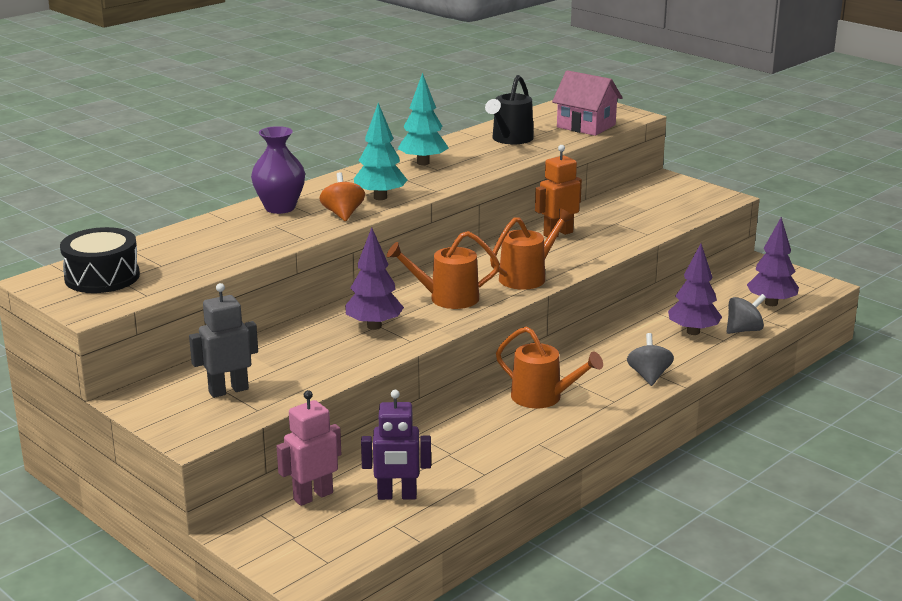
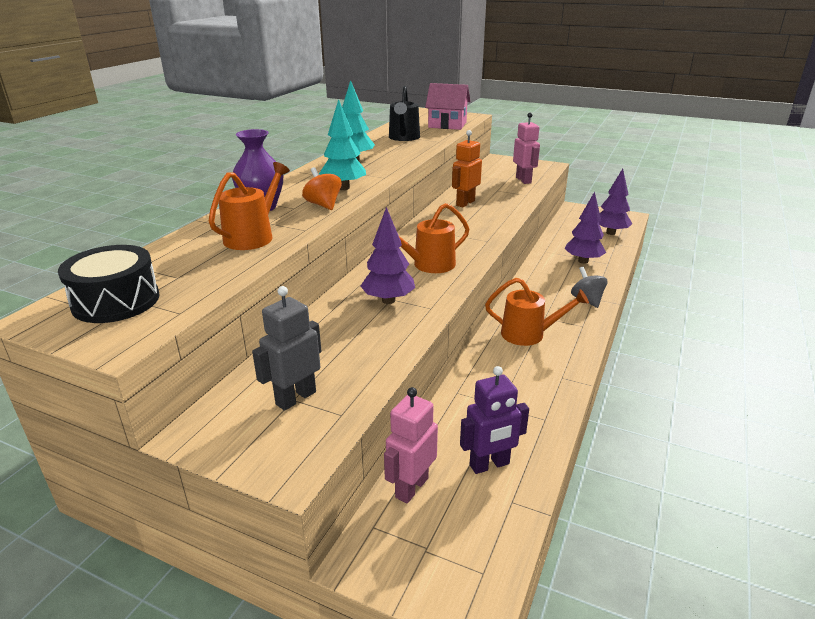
camera: 20 degrees left, 5 degrees up
orange watering can [490,208,574,290] -> orange watering can moved to [209,162,290,250]
grey spinning top [726,294,766,334] -> none
none -> pink robot [513,113,540,184]

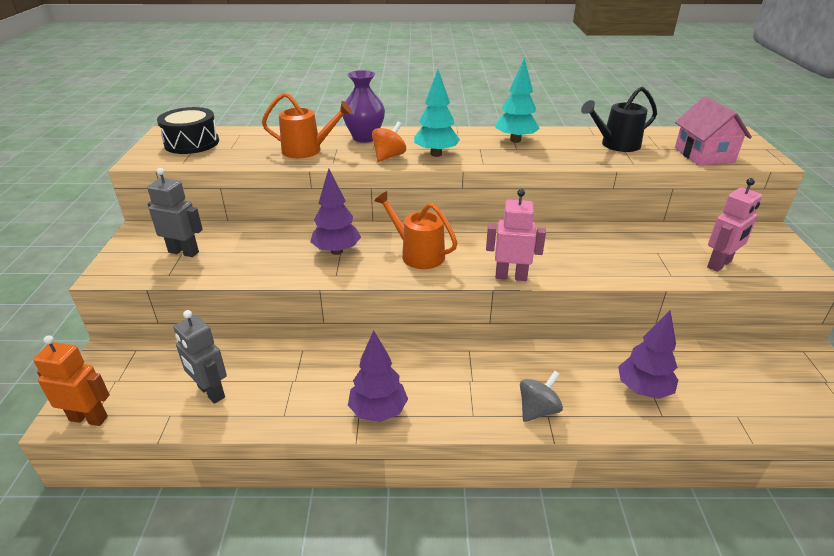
camera: 65 degrees right, 5 degrees up
pink robot [384,387,438,503] -> pink robot moved to [486,189,546,281]
orange robot [452,130,482,207] -> orange robot moved to [33,335,110,426]
purple robot [460,366,529,474] -> grey robot [174,310,227,404]
orange watering can [485,278,589,346] -> none
purple tree [598,169,632,235] -> purple tree moved to [348,330,408,422]

